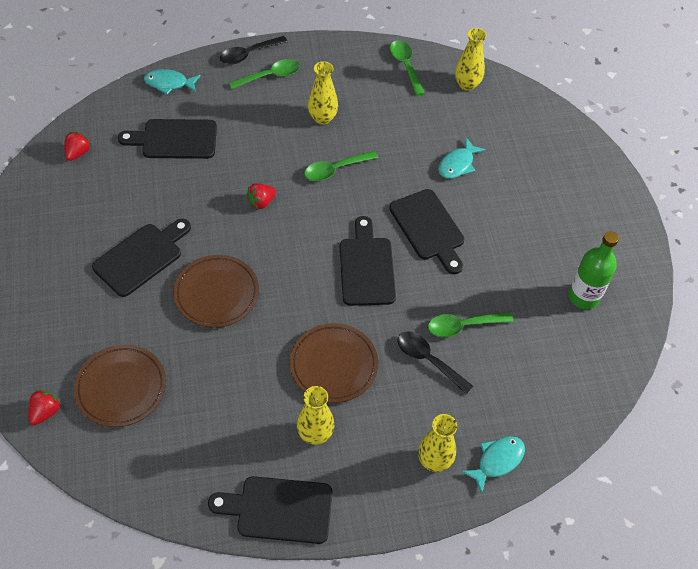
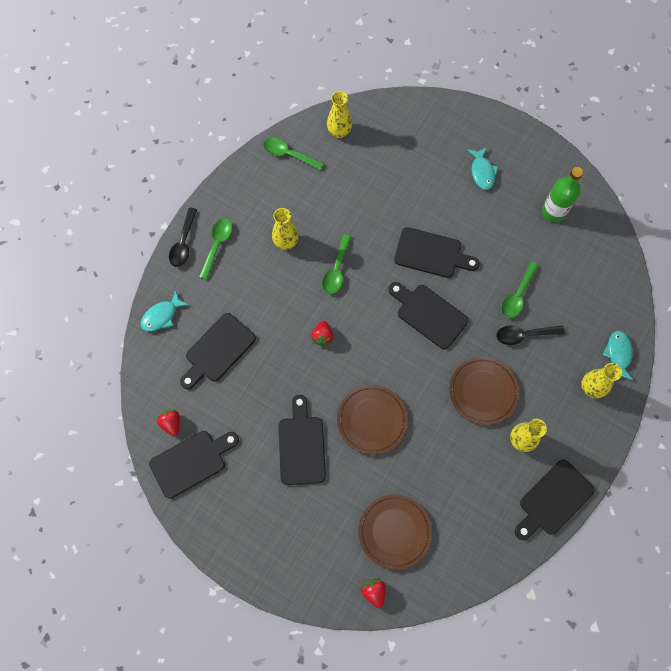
camera: 45 degrees left, 15 degrees up
turquoise fish [438,138,486,179] -> turquoise fish moved to [468,147,498,190]
none -> black cutting board [149,431,239,499]

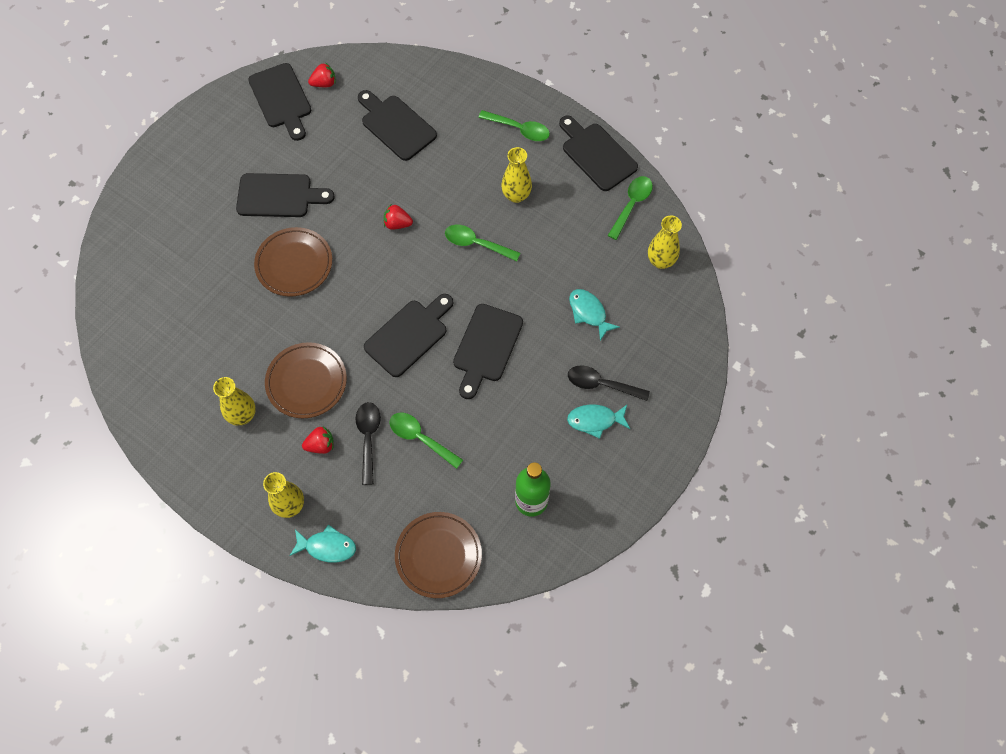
camera: 95 degrees right, 5 degrees down
turquoise fish [141,290,188,332] -> turquoise fish moved to [569,289,620,341]
black spoon [169,207,197,267] -> black spoon moved to [568,365,650,401]
brown plate [358,494,432,570] -> brown plate moved to [395,512,482,598]
red strawberry [362,578,386,608] -> red strawberry moved to [302,427,334,454]
black cutting board [515,459,595,540] -> black cutting board moved to [559,116,638,191]

